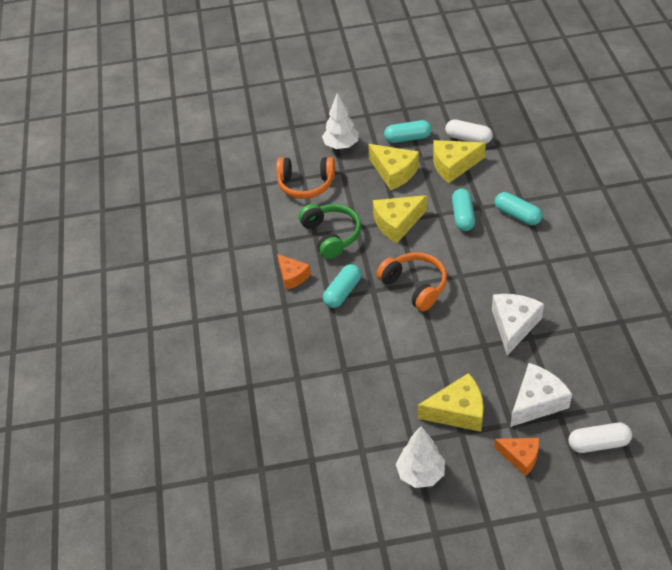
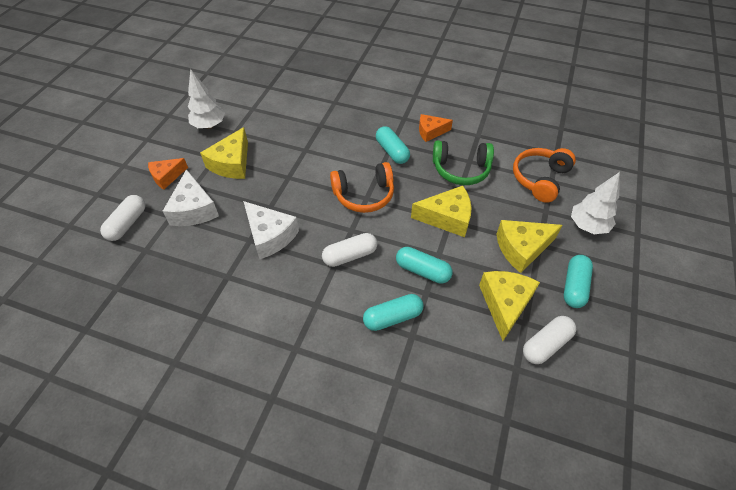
camera: 115 degrees right, 5 degrees up
yellow cheese [373,195,427,243] -> yellow cheese turned 90 degrees clockwise [411,186,472,237]
none -> white capsule [322,233,377,267]

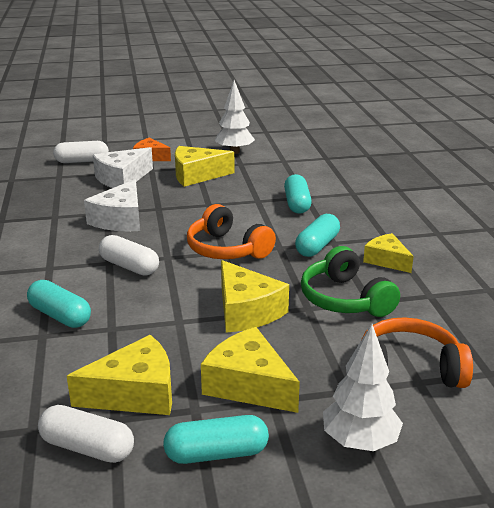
camera: 60 degrees right, 25 degrees down
turquoise capsule [396,247,453,284] -> turquoise capsule moved to [284,174,312,214]
orange cheese [419,114,453,142] -> yellow cheese [363,233,414,273]

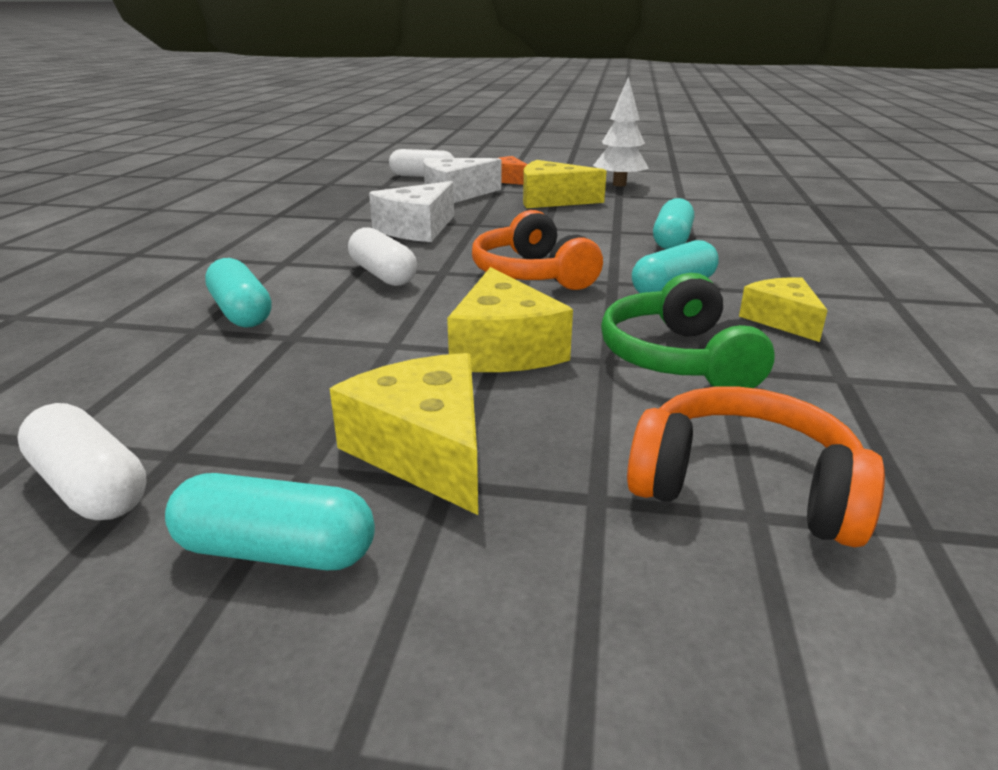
camera: 20 degrees right, 0 degrees up
yellow cheese [67,335,172,415] -> none
white tree [323,324,403,451] -> none

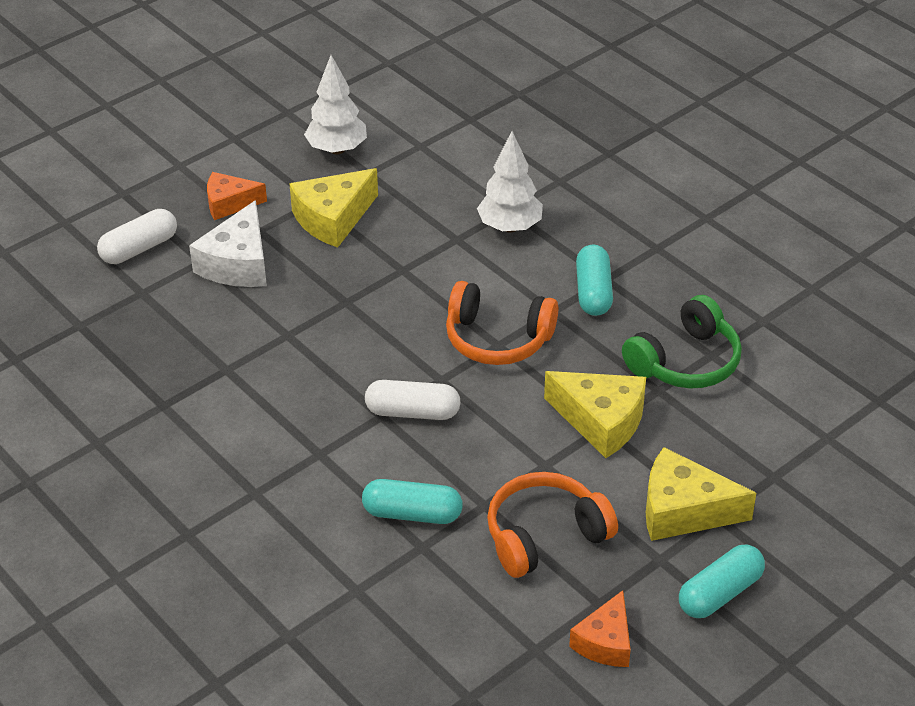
camera: 50 degrees left, 15 degrees up
white capsule [17,403,147,520] -> orange cheese [569,590,631,667]
white cheese [369,181,454,242] -> none
green headphones [601,273,775,388] -> green headphones turned 75 degrees counterclockwise [622,295,742,389]
orange headphones [627,387,885,547] -> orange headphones moved to [487,472,618,578]
turquoise capsule [653,198,694,249] -> white tree [477,131,543,233]
yellow cheese [739,277,828,342] -> none

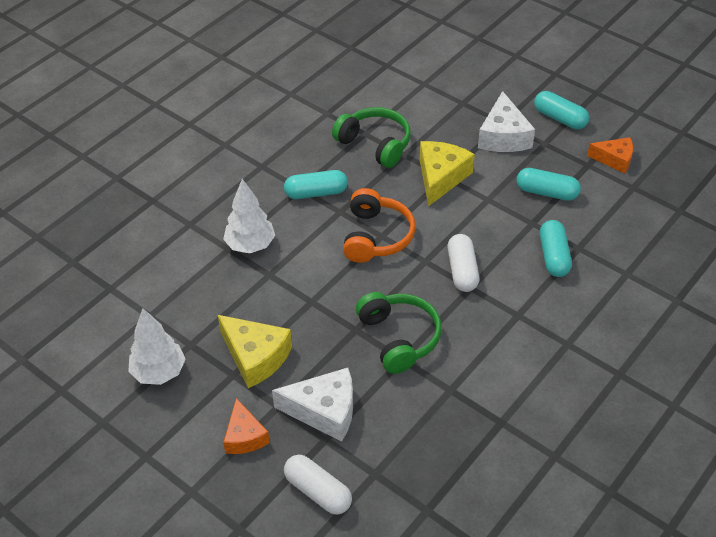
camera: 100 degrees left, 5 degrees up
orange headphones [487,472,618,578] -> turquoise capsule [516,168,581,201]
yellow cheese [646,447,756,541] -> white cheese [478,91,535,152]
none -> green headphones [356,292,442,374]

